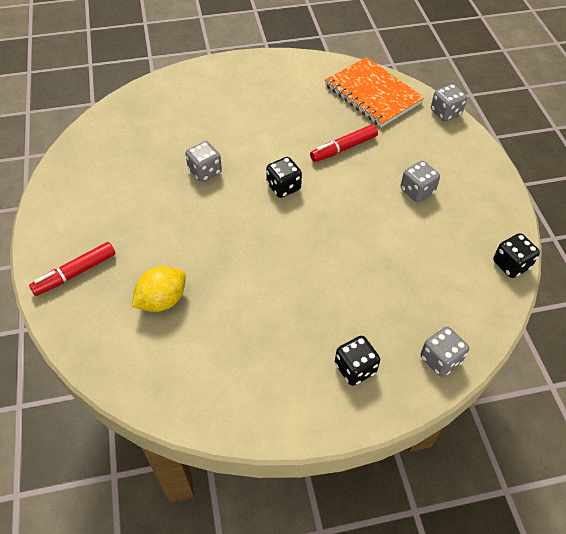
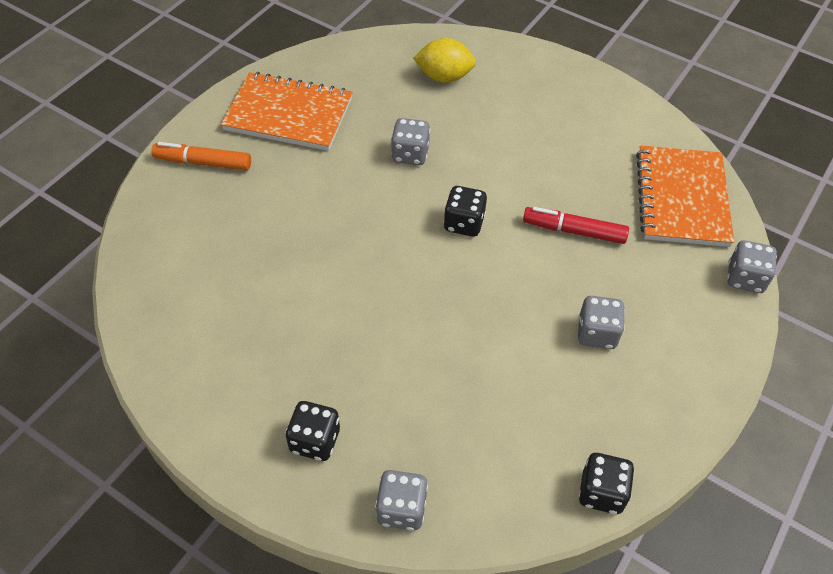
camera: 45 degrees right, 0 degrees up
red marker [29,242,115,296] -> orange marker [151,142,251,171]
yellow lemon [132,266,186,312] -> yellow lemon moved to [413,38,476,83]
none -> orange notebook [221,72,353,151]

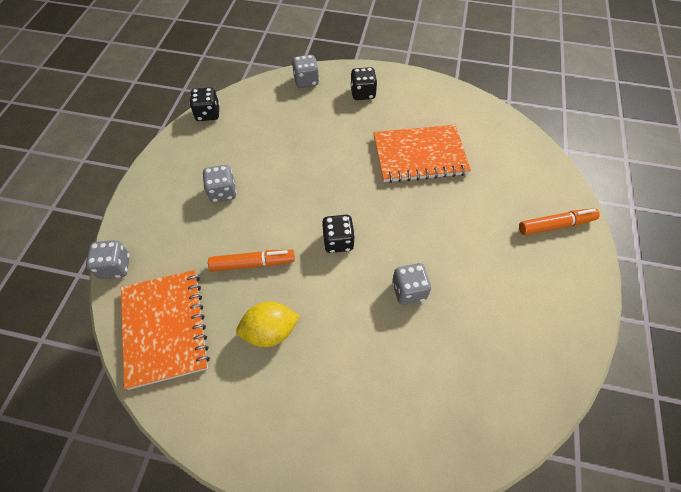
camera: 160 degrees right, 5 degrees up
orange notebook [221,72,353,151] -> orange notebook moved to [373,125,471,183]
yellow lemon [413,38,476,83] -> yellow lemon moved to [236,302,300,347]
red marker [523,207,629,244] -> orange marker [208,250,295,272]

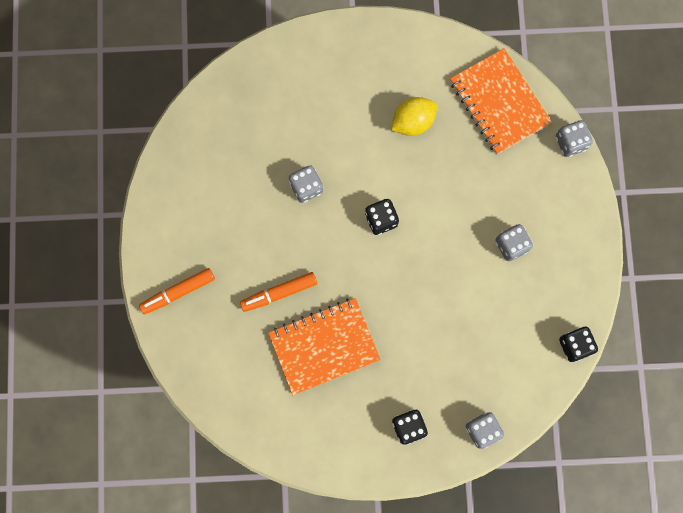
camera: 165 degrees right, 20 degrees up
orange marker [208,250,295,272] -> orange marker moved to [240,272,317,312]

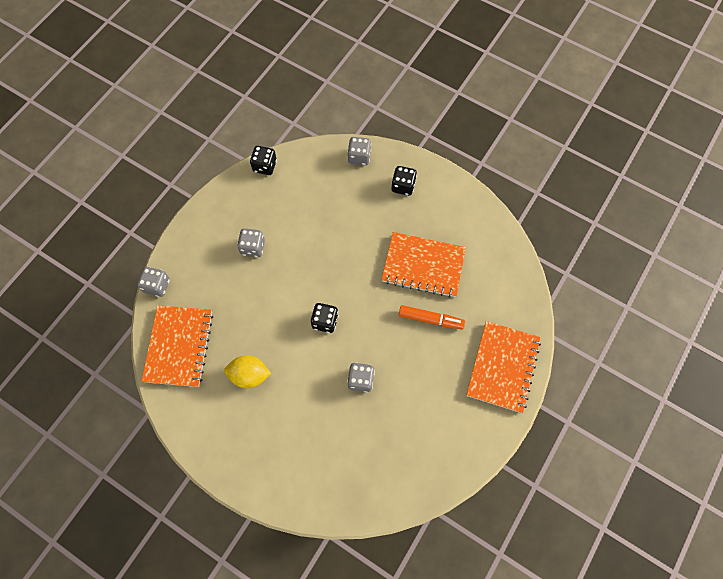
camera: 145 degrees left, 10 degrees down
orange marker [139,268,215,314] -> orange notebook [466,321,541,413]

